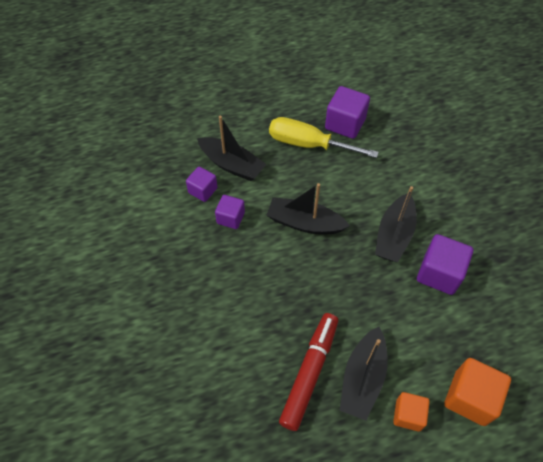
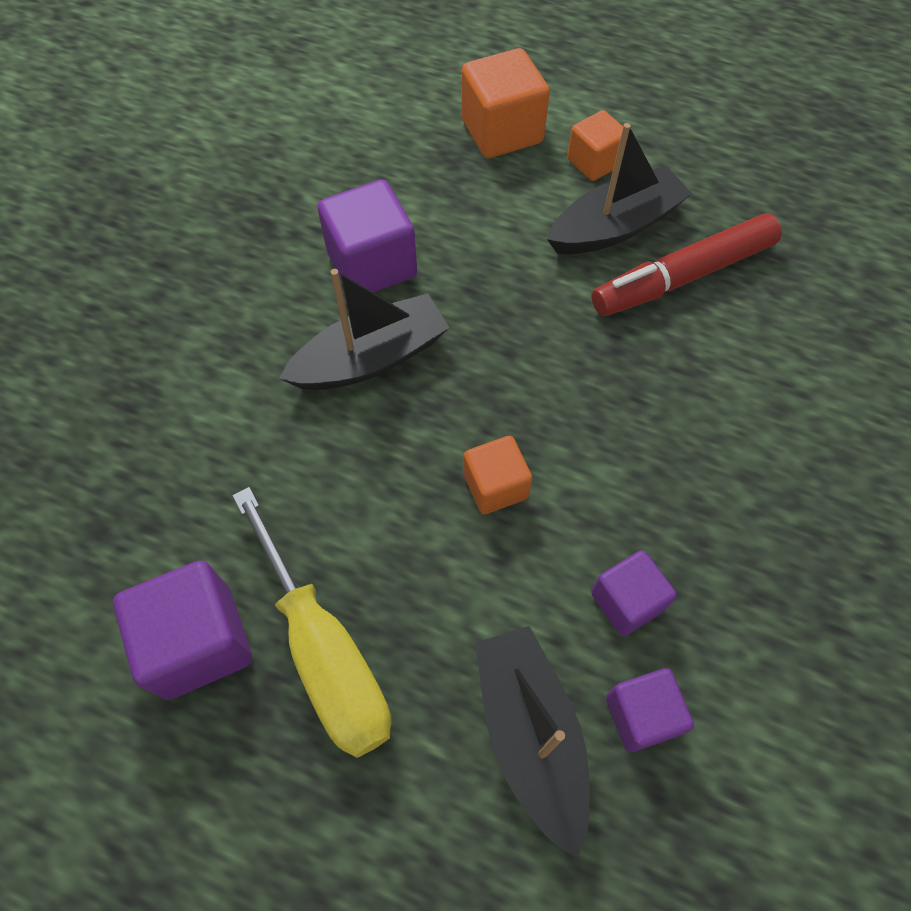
camera: 140 degrees left, 5 degrees up
black boat [266,183,350,234] -> orange cube [463,436,532,515]

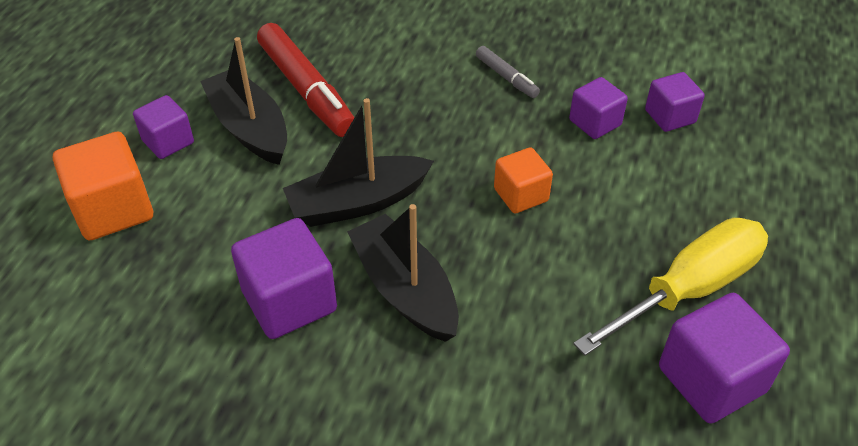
camera: 95 degrees left, 15 degrees down
black boat [475,626,590,859] -> black boat moved to [283,98,434,227]
orange cube [567,110,623,181] -> purple cube [133,95,194,159]
none -> grey marker [476,46,540,98]

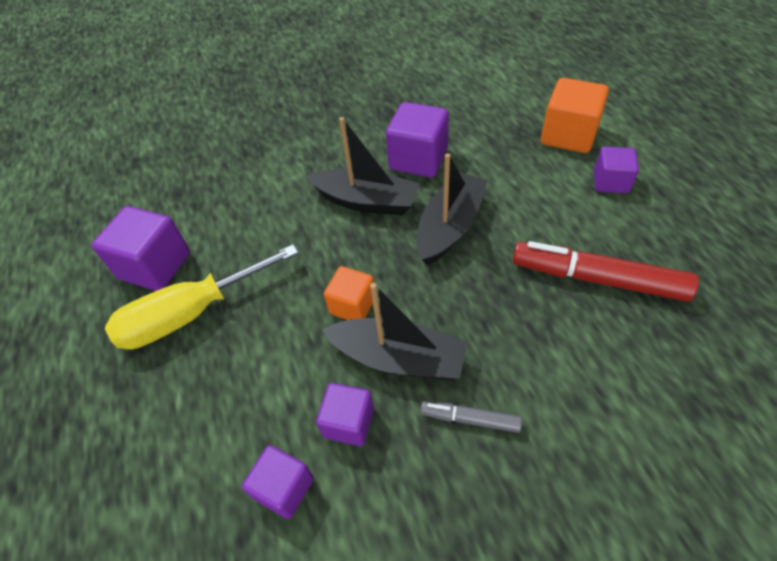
camera: 145 degrees right, 5 degrees up
black boat [200,37,287,165] -> black boat moved to [322,283,468,380]
yellow screwdriver [573,218,768,356] -> yellow screwdriver turned 45 degrees clockwise [105,245,298,350]

